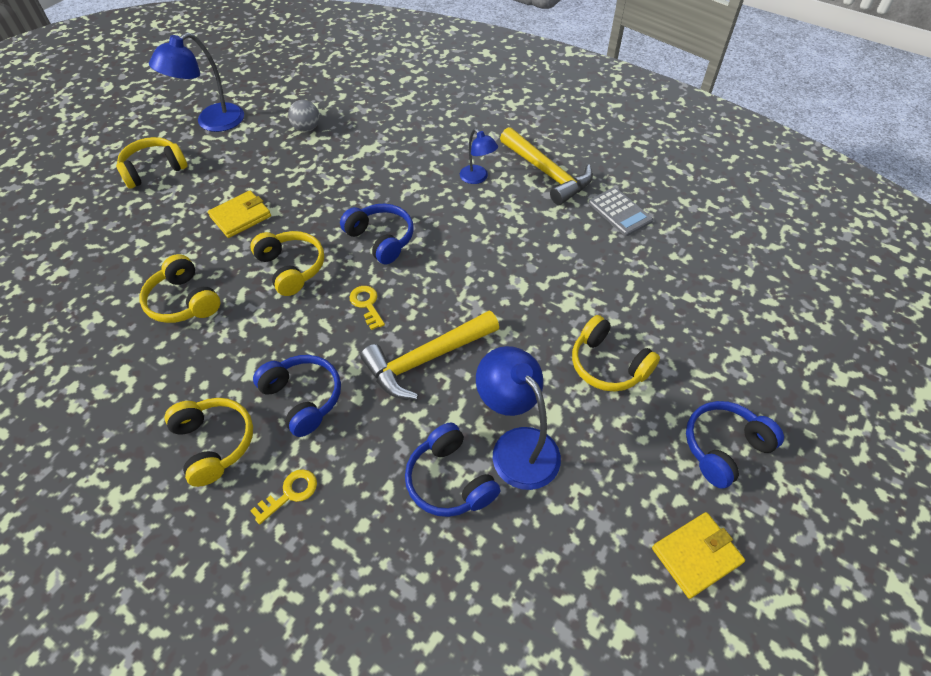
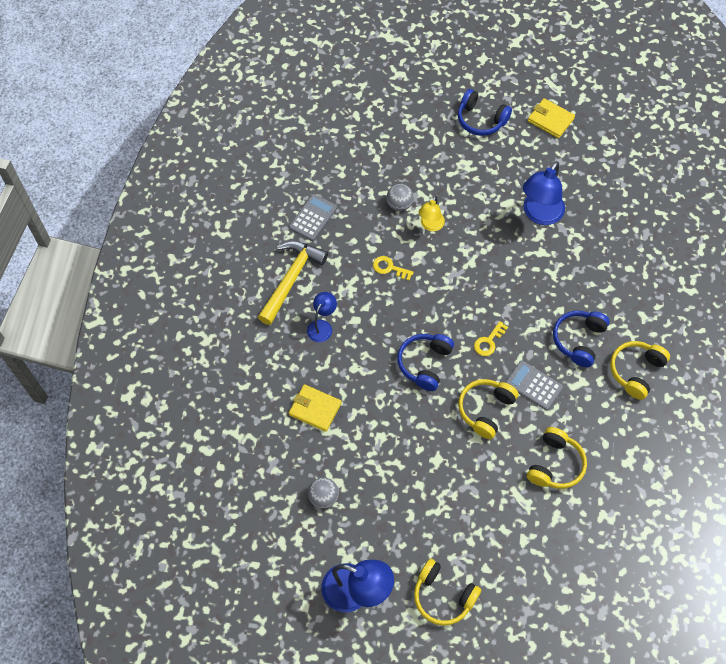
camera: 115 degrees left, 10 degrees up
yellow wallet [208,191,271,238] -> yellow wallet moved to [289,384,341,432]
yellow key [250,469,317,525] -> yellow key moved to [373,256,414,281]
yellow hammer [360,311,499,400] -> none
blue headphones [405,422,500,517] -> none
yellow headphones [572,315,660,391] -> none
none -> grey ball [386,184,414,211]
none -> yellow lamp [419,196,445,231]
none -> grey calculator [505,360,563,410]

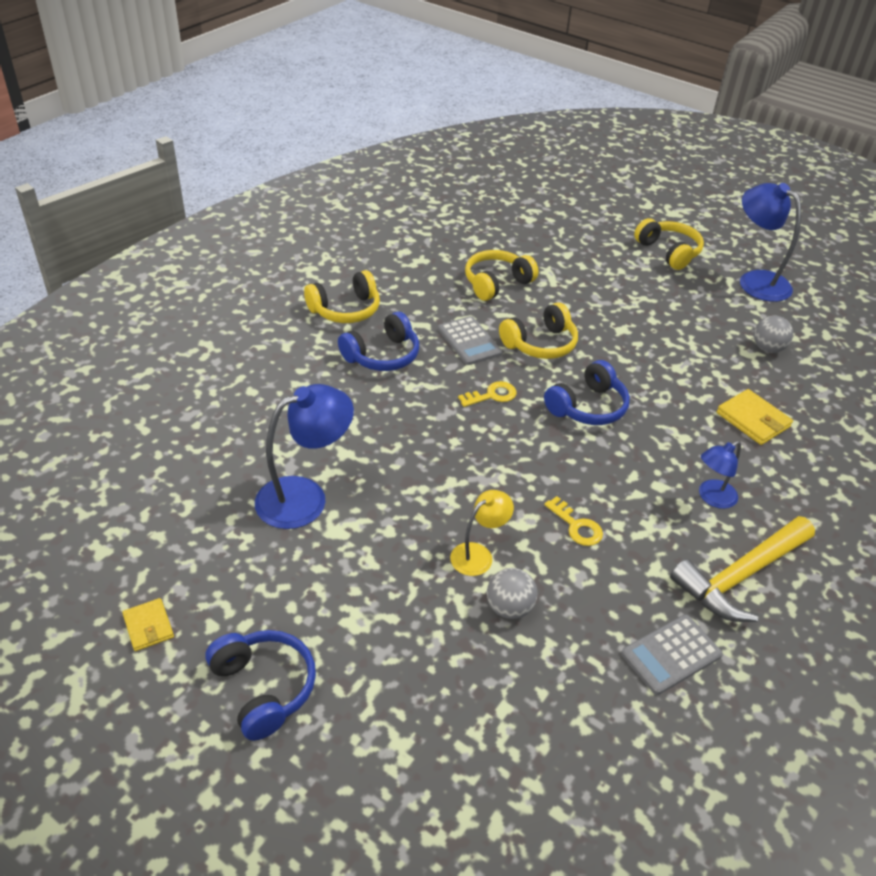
camera: 155 degrees left, 20 degrees down
yellow wallet [528,98,575,138] -> yellow wallet [122,598,174,651], size x0.64

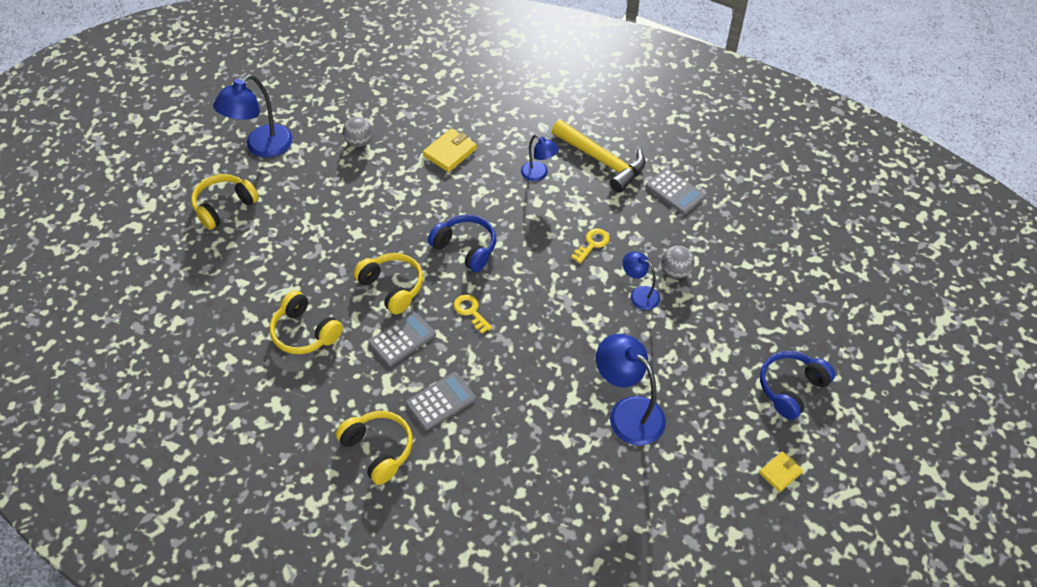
camera: 100 degrees left, 10 degrees up
blue headphones [338,311,419,371] -> grey calculator [406,372,476,430]
yellow lamp [450,490,514,576] -> blue lamp [622,252,660,310]

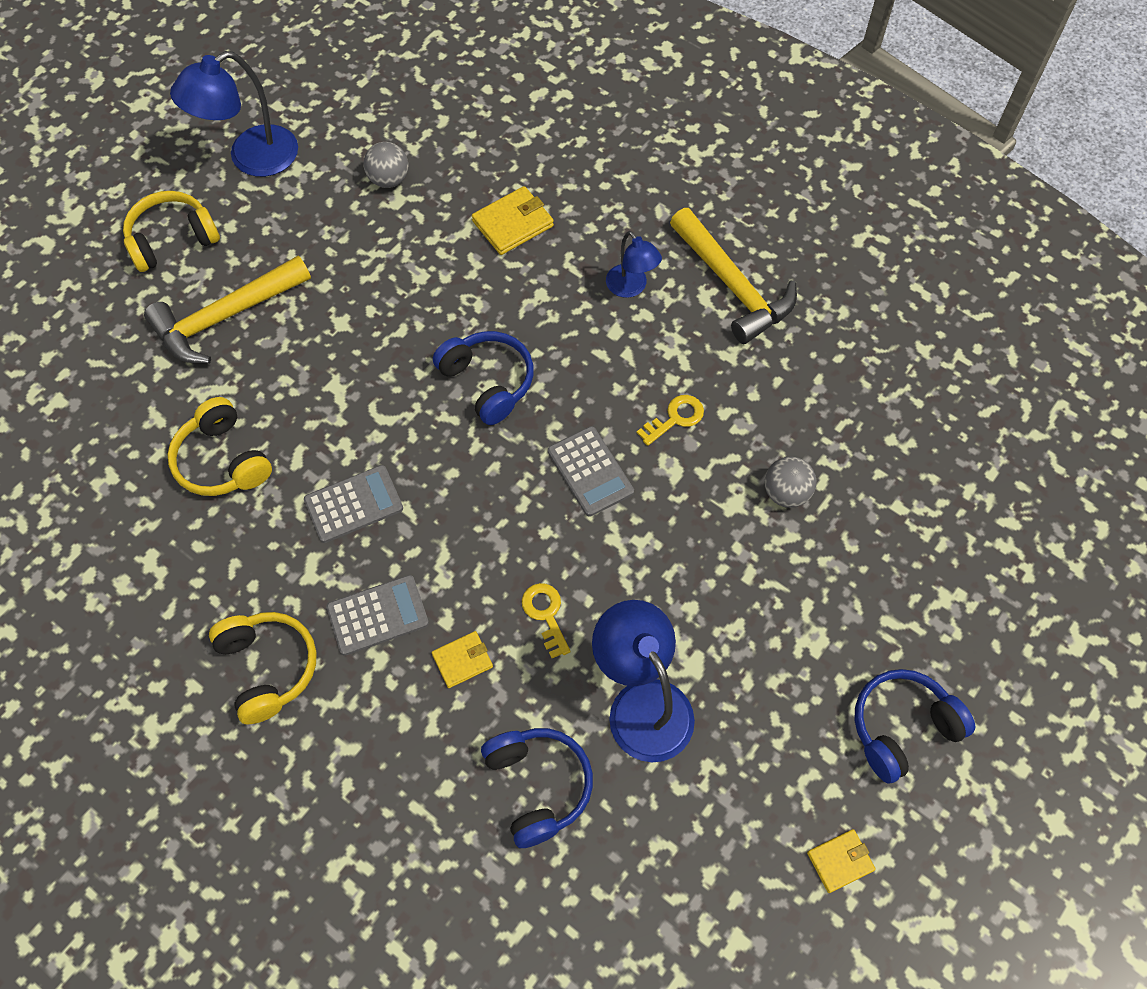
camera: 15 degrees right, 10 degrees up
yellow headphones [353,253,423,314] -> none
yellow key [454,294,492,334] -> yellow key moved to [522,583,571,658]
blue lamp [622,252,660,310] -> none
grey calculator [646,168,706,215] -> grey calculator moved to [548,426,634,517]
none -> yellow hammer [144,256,311,363]
none -> yellow wallet [432,631,493,688]
none -> blue headphones [481,728,593,848]

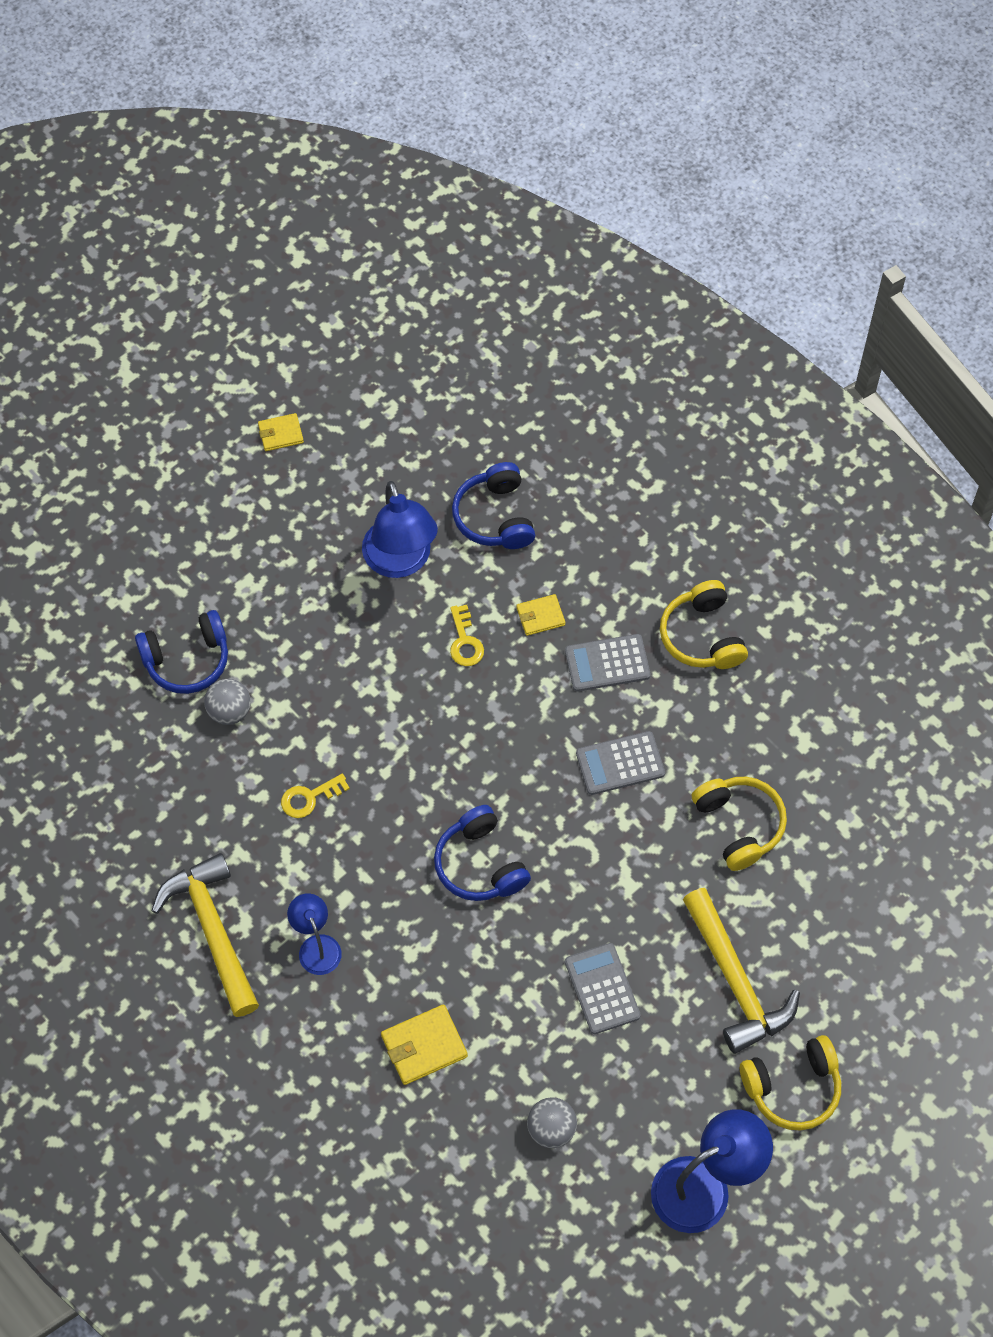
camera: 170 degrees left, 0 degrees up
yellow hammer [144,256,311,363] -> yellow hammer turned 90 degrees clockwise [683,888,800,1054]
grey calculator [548,426,634,517] -> grey calculator moved to [565,943,641,1034]
blue headphones [854,669,975,784] -> blue headphones moved to [135,610,228,694]

